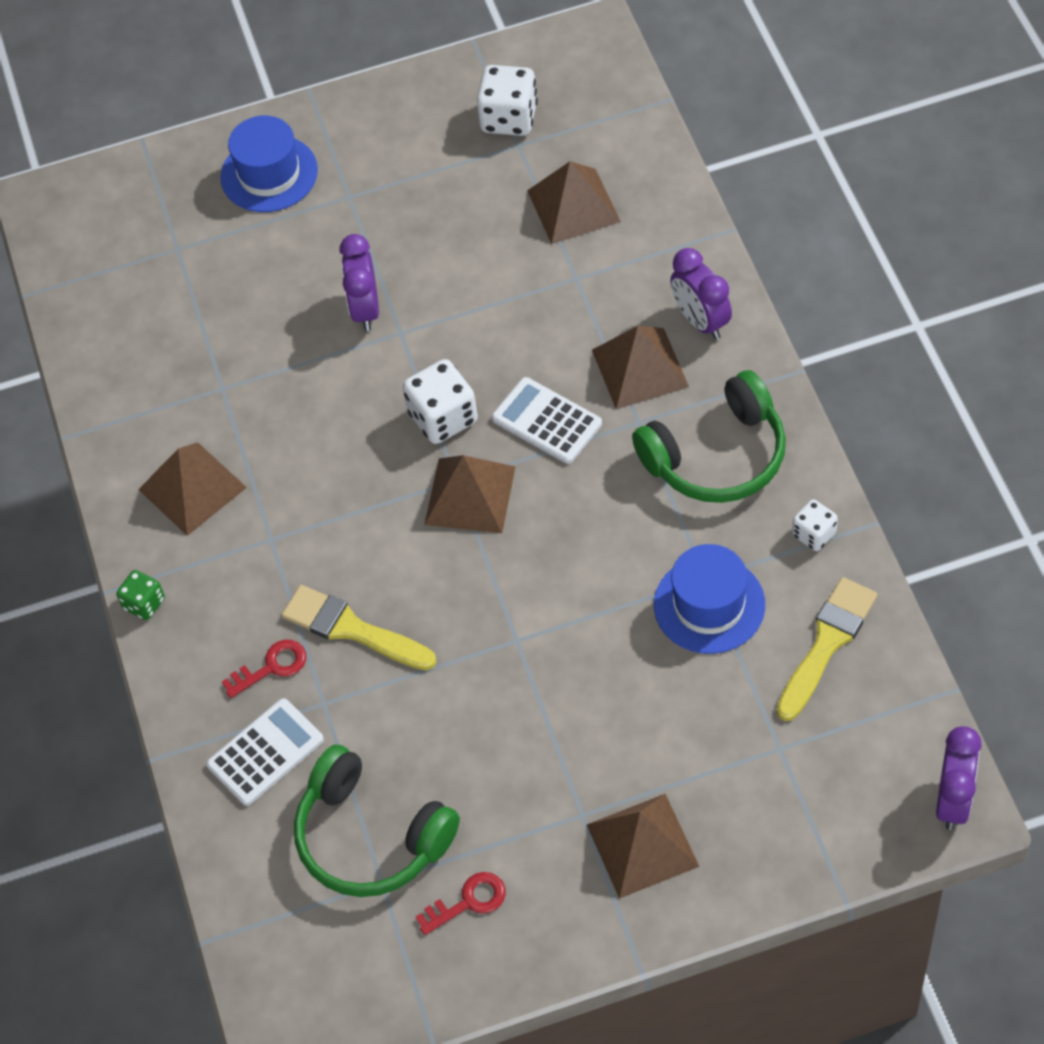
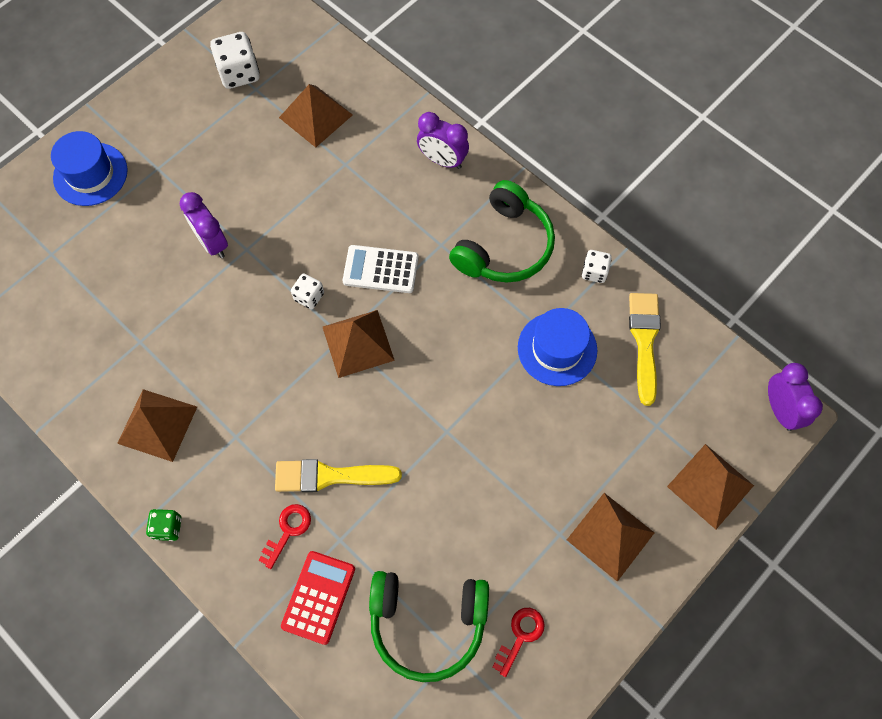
camera: 35 degrees left, 10 degrees up
white calculator [206,698,324,806] -> red calculator [281,551,355,645]
white dice [403,359,478,444] -> white dice [291,273,324,309], size x0.59
brown pyramid [592,326,689,409] -> brown pyramid moved to [667,444,754,529]

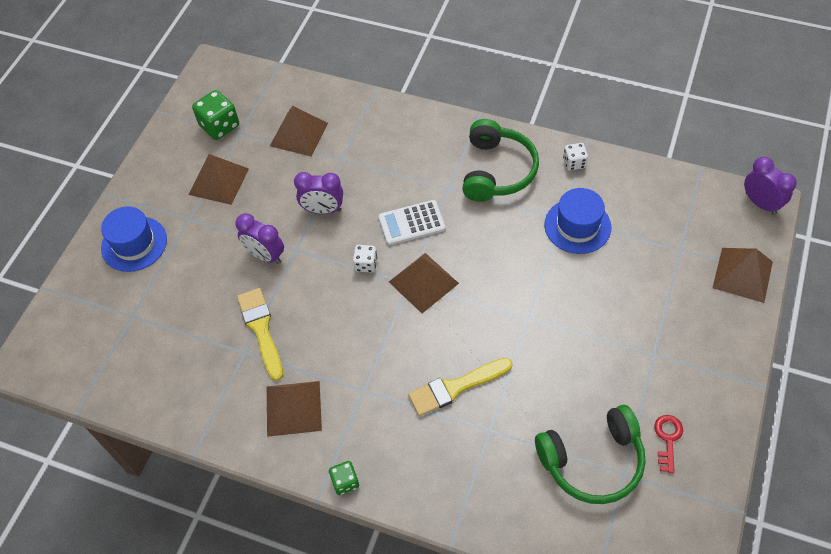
camera: 20 degrees left, 10 degrees down
white dice [210,32,260,89] -> green dice [192,90,239,140]
red key [258,504,311,569] -> none
red calculator [281,551,355,645] -> none
purple clock [417,112,469,169] -> purple clock moved to [294,172,343,214]
brown pyramid [567,493,654,582] -> brown pyramid moved to [189,154,249,205]
yellow brush [629,293,661,406] -> yellow brush moved to [237,288,283,381]

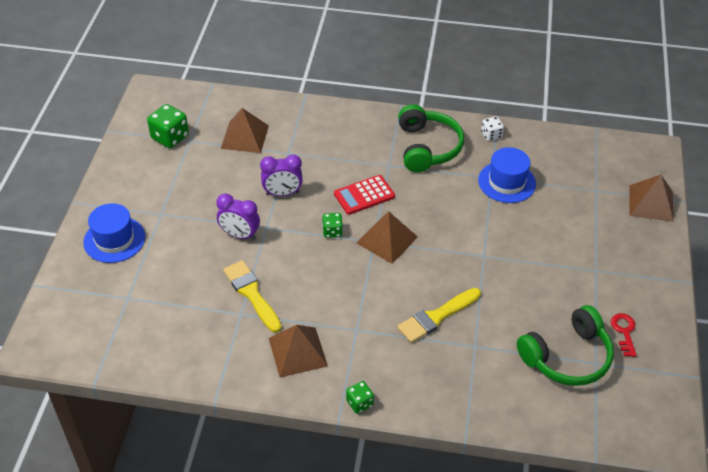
camera: 15 degrees left, 10 degrees down
brown pyramid [189,154,249,205] -> none
white dice [353,245,377,273] -> green dice [323,213,343,238]
white calculator [378,200,446,245] -> red calculator [334,175,395,215]
purple clock [744,157,797,215] -> none

